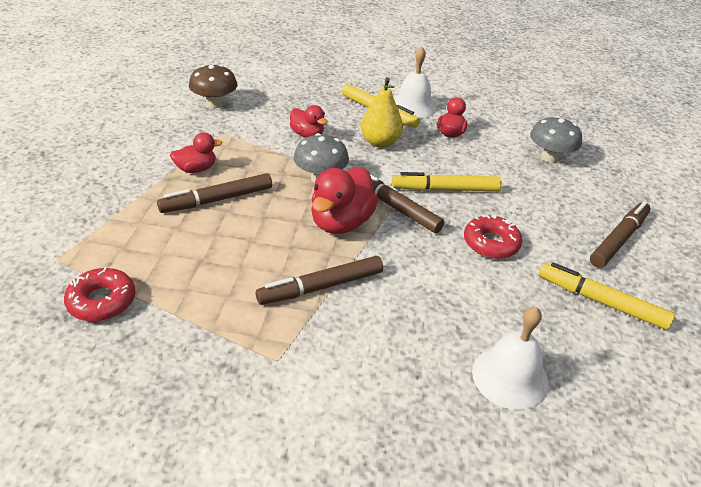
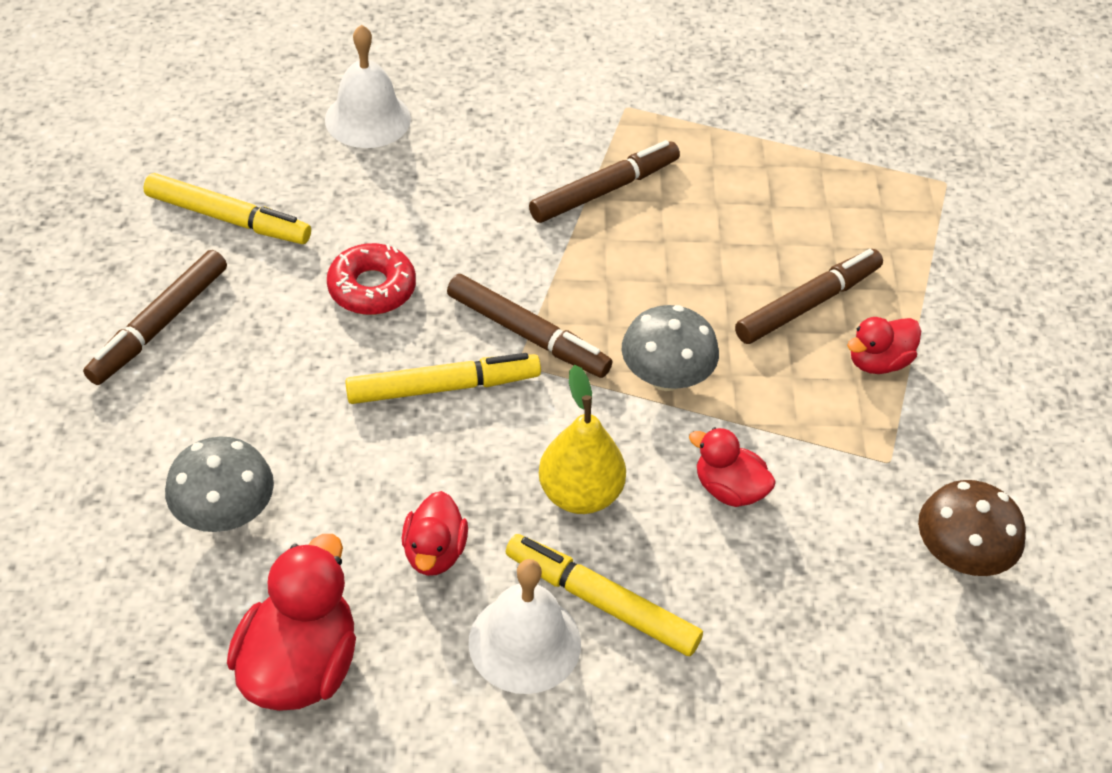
camera: 170 degrees right, 10 degrees up
red donut [64,267,136,322] -> none
red duck [311,167,378,234] -> red duck moved to [227,534,356,711]

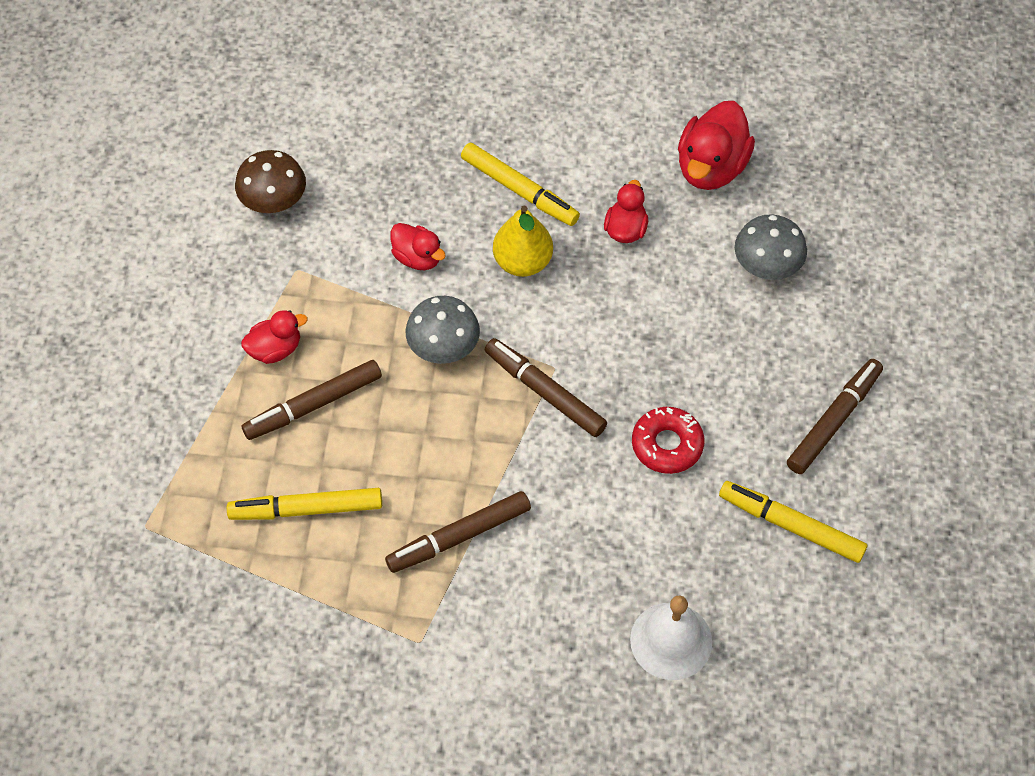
camera: 170 degrees left, 10 degrees up
yellow marker [345,353,541,404] -> yellow marker moved to [227,488,382,520]
white bell [468,559,581,694] -> none

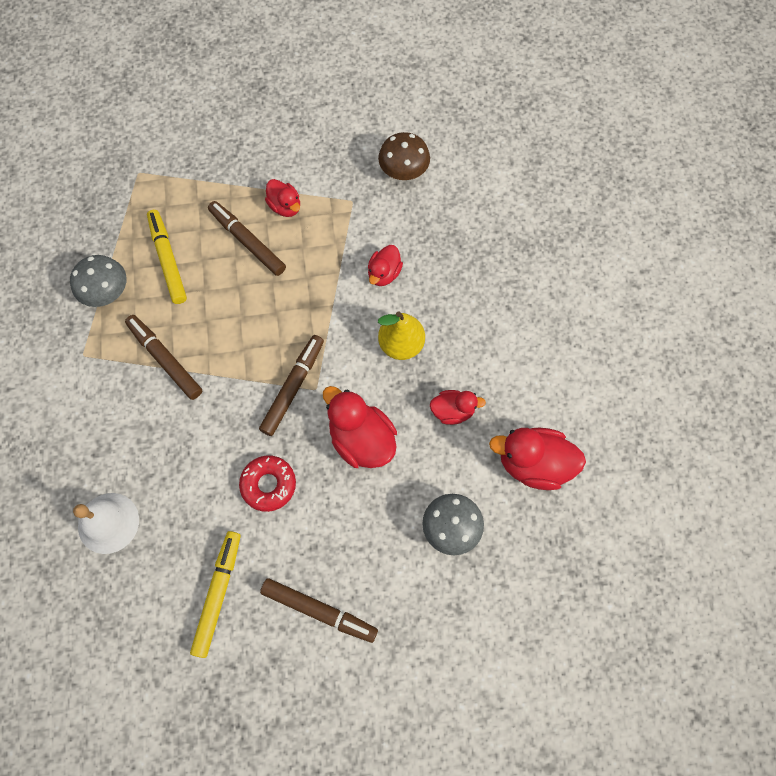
camera: 75 degrees right, 10 degrees up
grey mushroom [406,296,480,364] -> grey mushroom moved to [70,255,127,307]
yellow marker [461,143,580,226] -> none
none -> red duck [323,386,397,468]

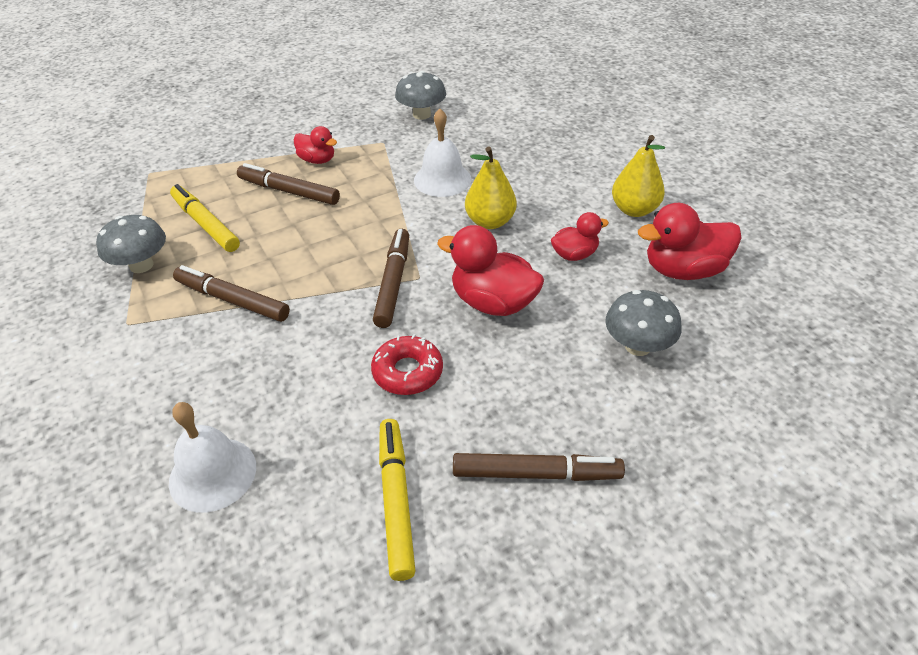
camera: 20 degrees left, 25 degrees down
red duck [368,245,403,286] -> white bell [414,109,471,197]
brown mushroom [378,132,430,180] -> grey mushroom [395,71,446,120]
none -> yellow pear [612,135,665,217]

